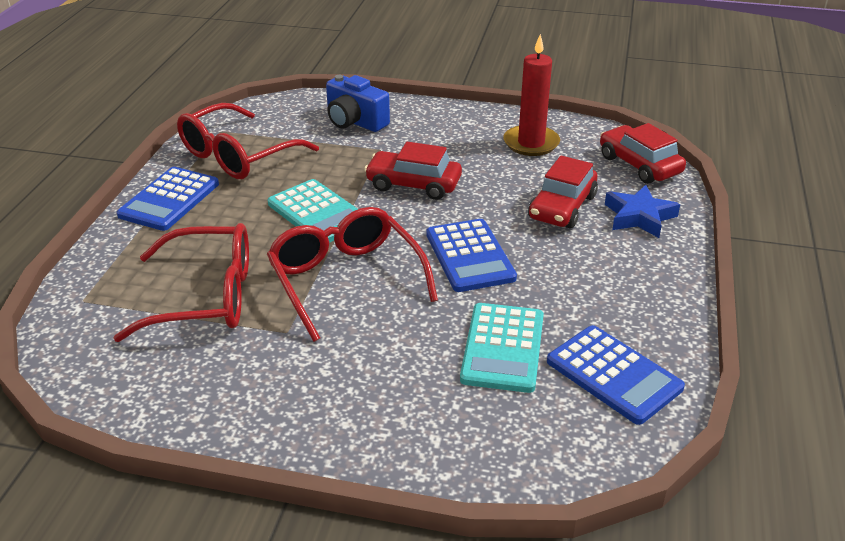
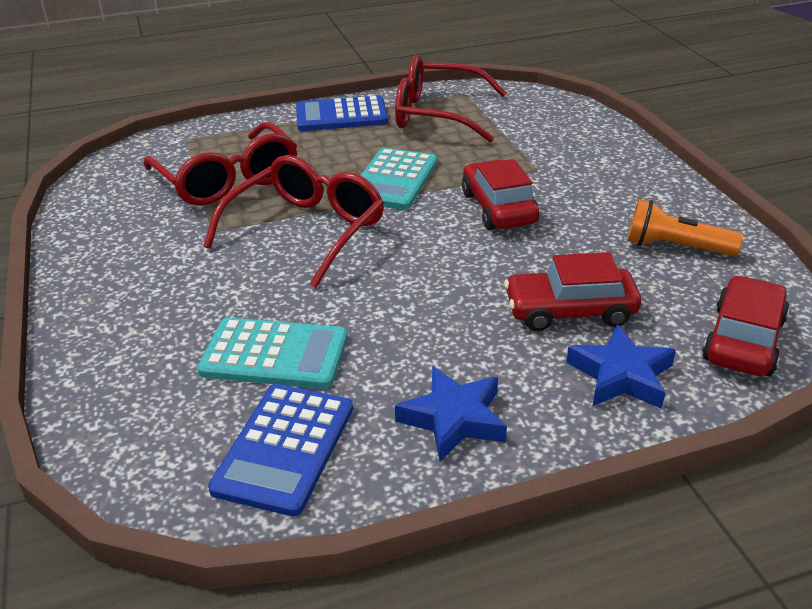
camera: 60 degrees right, 0 degrees up
blue camera [326,75,390,132] -> none
blue calculator [426,219,517,292] -> none
turquoise calculator [460,303,544,393] -> turquoise calculator turned 150 degrees counterclockwise [197,317,348,389]
red candle [503,34,560,156] -> orange flashlight [627,199,743,256]
none -> blue star [395,366,507,461]

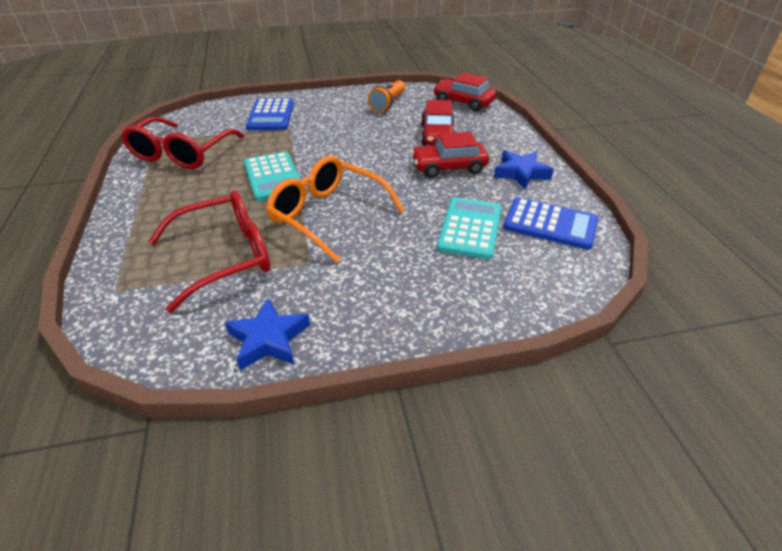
camera: 85 degrees left, 5 degrees up
red glasses [204,155,384,288] -> orange glasses [266,156,405,263]
blue calculator [296,95,388,131] -> blue calculator moved to [246,98,294,130]
turquoise calculator [360,148,437,210] -> turquoise calculator turned 45 degrees clockwise [244,152,301,201]
red car [462,159,539,230] -> red car moved to [411,132,489,178]
blue star [566,324,676,409] -> blue star moved to [225,298,310,370]

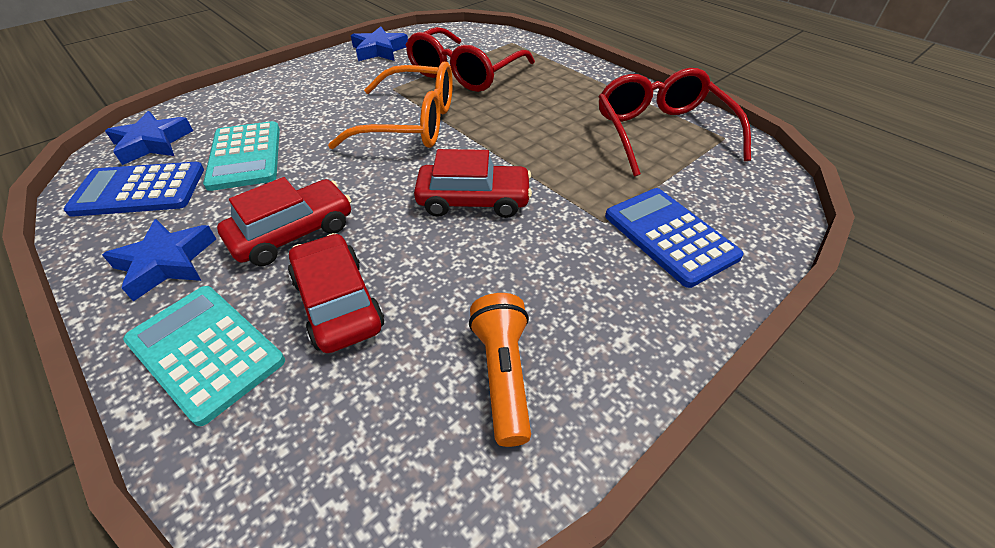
camera: 150 degrees right, 5 degrees up
turquoise calculator [244,152,301,201] -> turquoise calculator moved to [123,286,285,426]
red car [433,73,496,112] -> red car moved to [414,149,532,218]
none -> blue star [105,111,193,165]

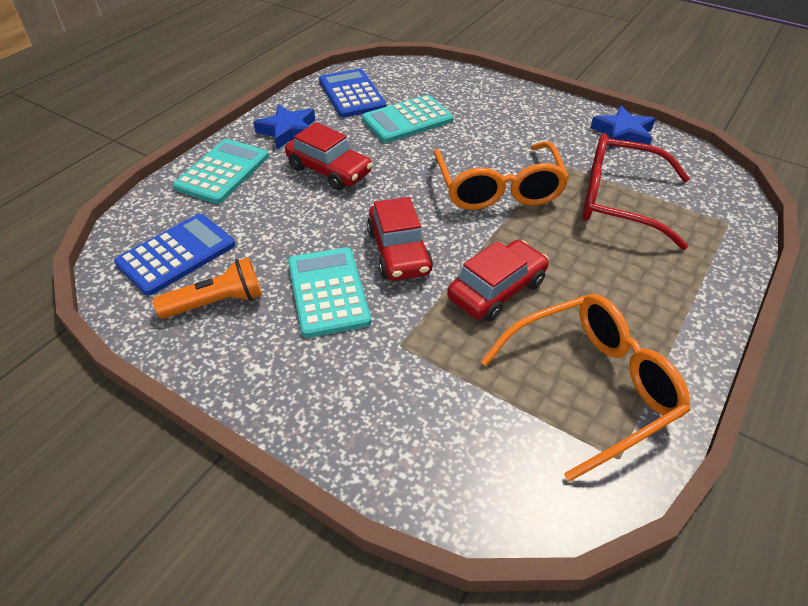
camera: 75 degrees right, 0 degrees up
blue star [105,111,193,165] -> none
red car [288,233,384,353] -> red car moved to [447,240,549,322]
red glasses [598,68,751,177] -> orange glasses [481,294,690,482]
blue calculator [605,188,744,288] -> blue calculator moved to [114,214,235,296]
none -> turquoise calculator [288,247,371,338]

